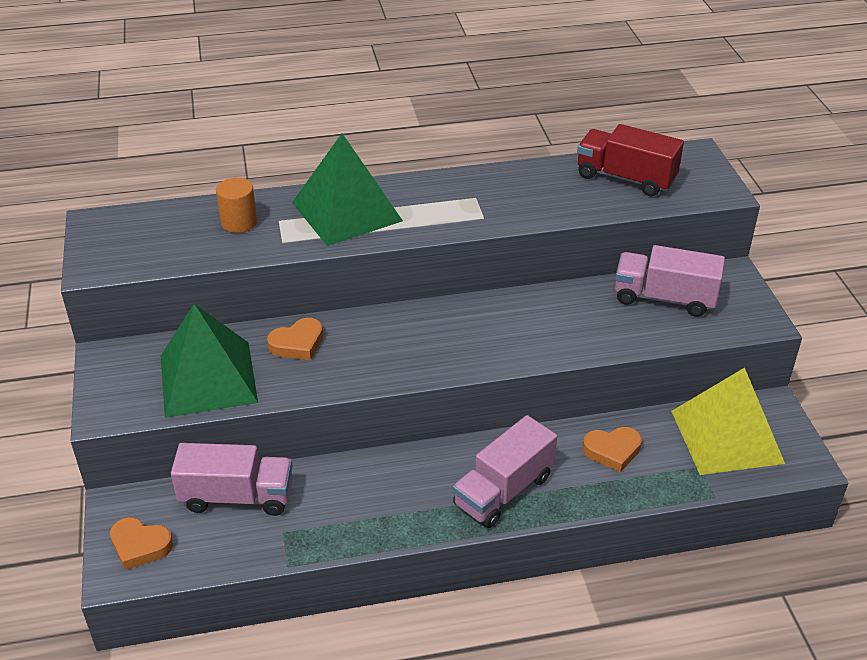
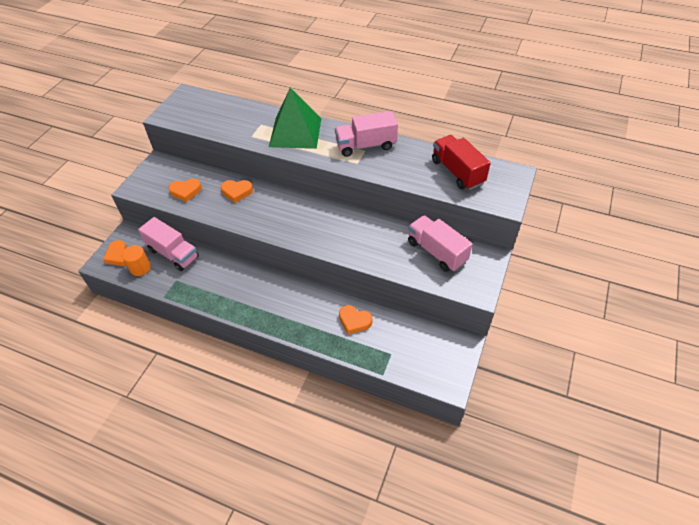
camera: 35 degrees right, 10 degrees up
green pyramid [160,304,258,418] -> orange heart [168,179,202,202]
orange cylinder [216,178,257,233] -> orange cylinder moved to [122,245,151,276]
pink truck [453,415,557,528] -> pink truck moved to [335,111,398,157]
yellow pyramid [671,368,785,475] -> none

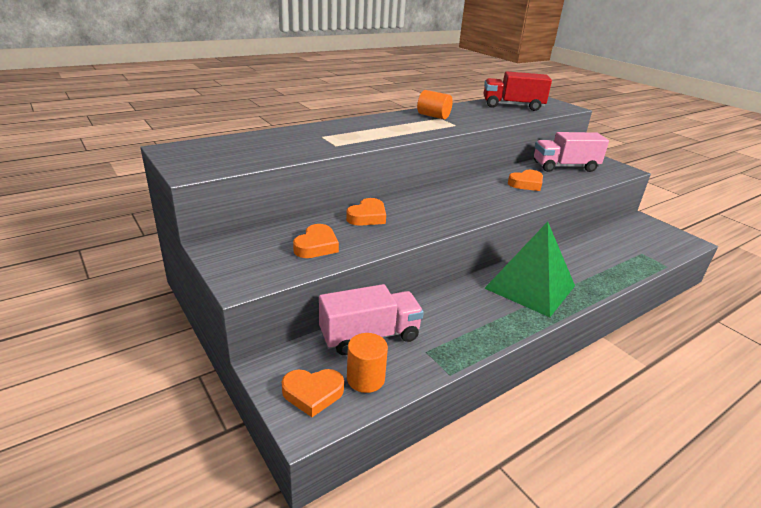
camera: 60 degrees left, 20 degrees down
green pyramid [269,88,321,149] -> green pyramid moved to [484,222,575,317]
pink truck [335,111,398,157] -> orange cylinder [417,90,453,119]
orange heart [339,305,372,334] -> orange heart moved to [508,170,543,191]

